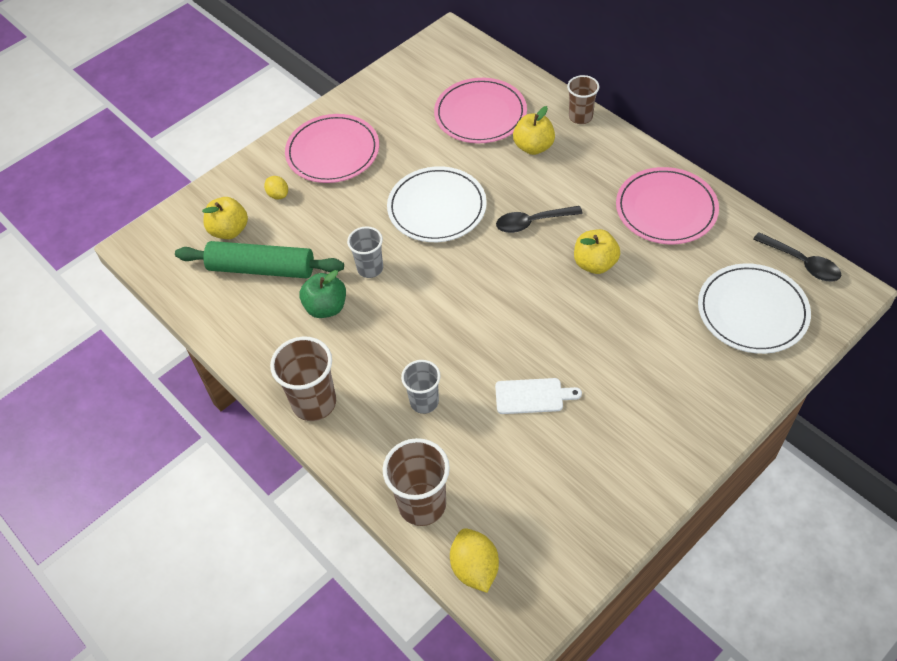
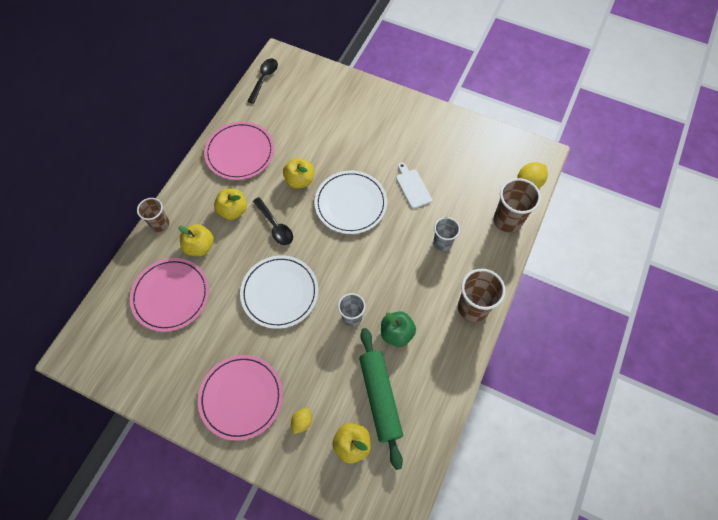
camera: 115 degrees left, 10 degrees up
white plate [698,263,811,354] -> white plate moved to [315,171,387,234]
none -> yellow apple [214,189,247,220]

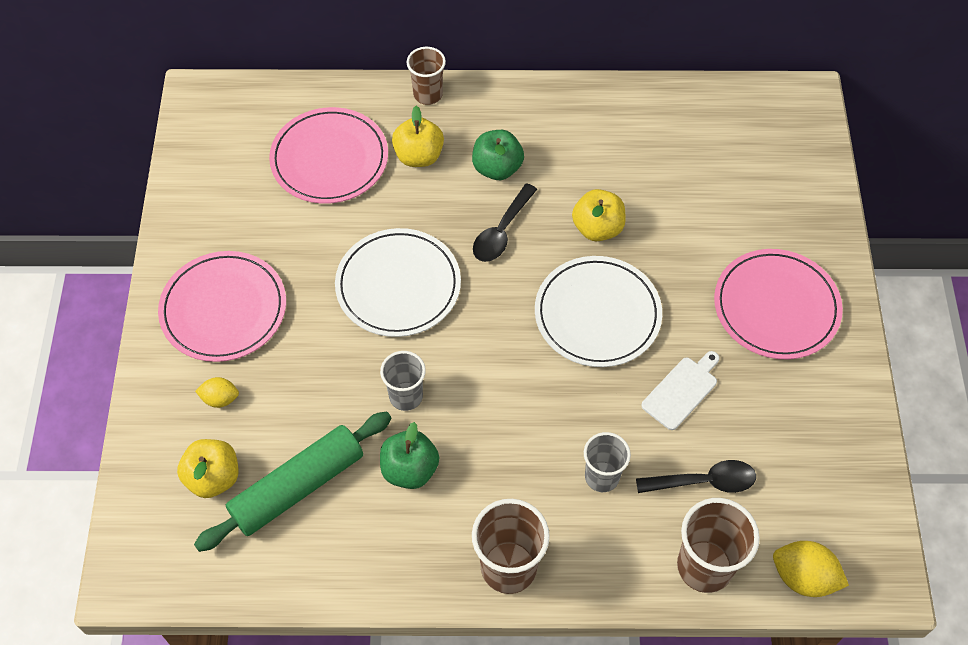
camera: 65 degrees right, 5 degrees down
pink plate [204,122,274,180] -> pink plate moved to [714,249,843,359]
yellow apple [214,189,247,220] -> green apple [472,130,524,180]
black spoon [247,59,278,104] -> black spoon moved to [636,460,756,493]

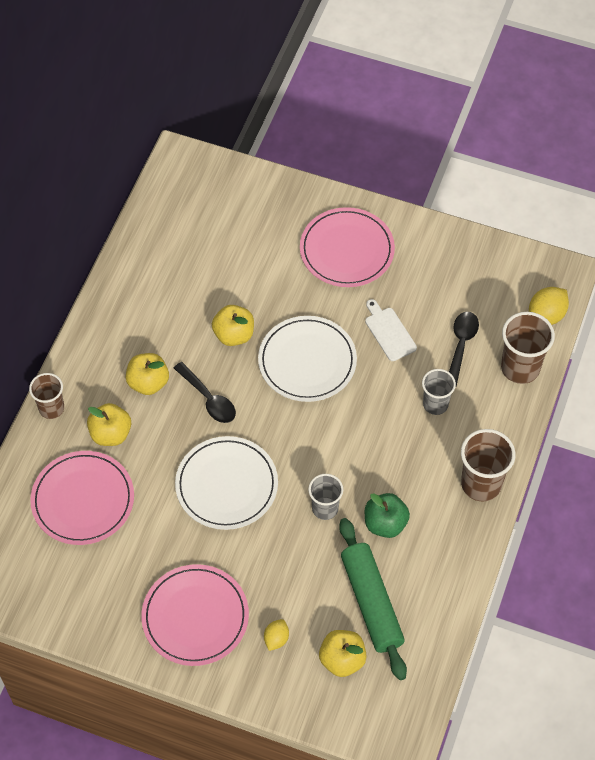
camera: 70 degrees left, 0 degrees up
green apple [472,130,524,180] -> yellow apple [125,353,169,395]

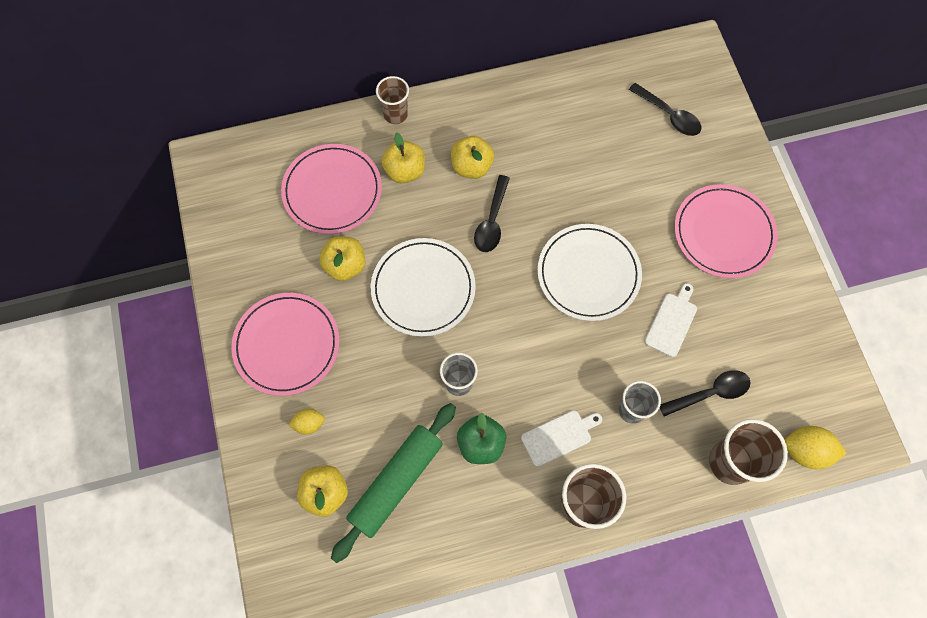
camera: 55 degrees right, 10 degrees up
yellow apple [212,305,254,346] -> yellow apple moved to [320,236,365,281]
none -> white cutting board [521,410,602,467]
none -> black spoon [629,83,701,136]

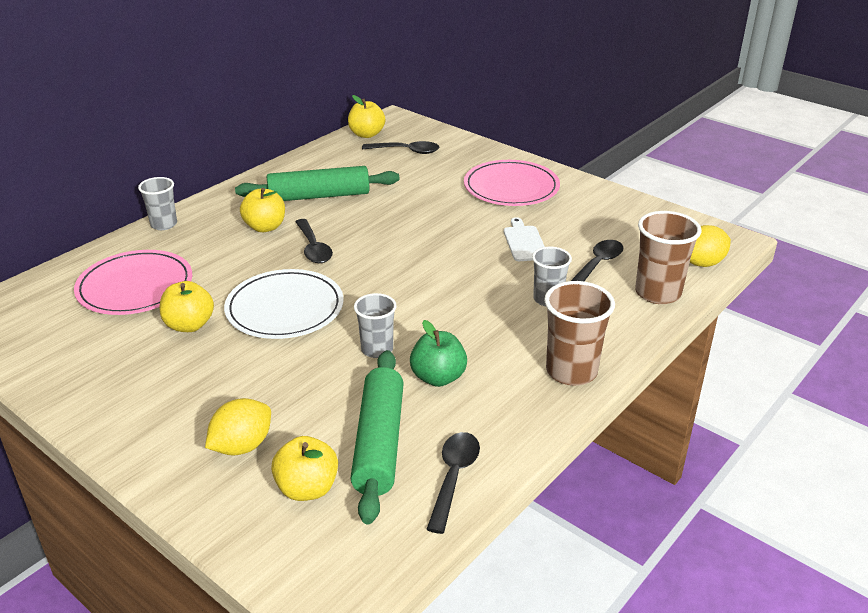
camera: 35 degrees left, 35 degrees down
pink plate [231,293,339,396] -> none
yellow lemon [288,409,325,435] -> yellow lemon [205,398,271,456], size x1.64
brown cup [376,76,409,124] -> grey cup [138,177,177,230]
yellow apple [381,133,425,183] -> yellow apple moved to [348,95,385,138]
white cutting board [521,410,602,467] -> none
white plate [537,224,642,321] -> none
none -> green rolling pin [235,166,400,201]
none -> black spoon [426,432,480,534]

